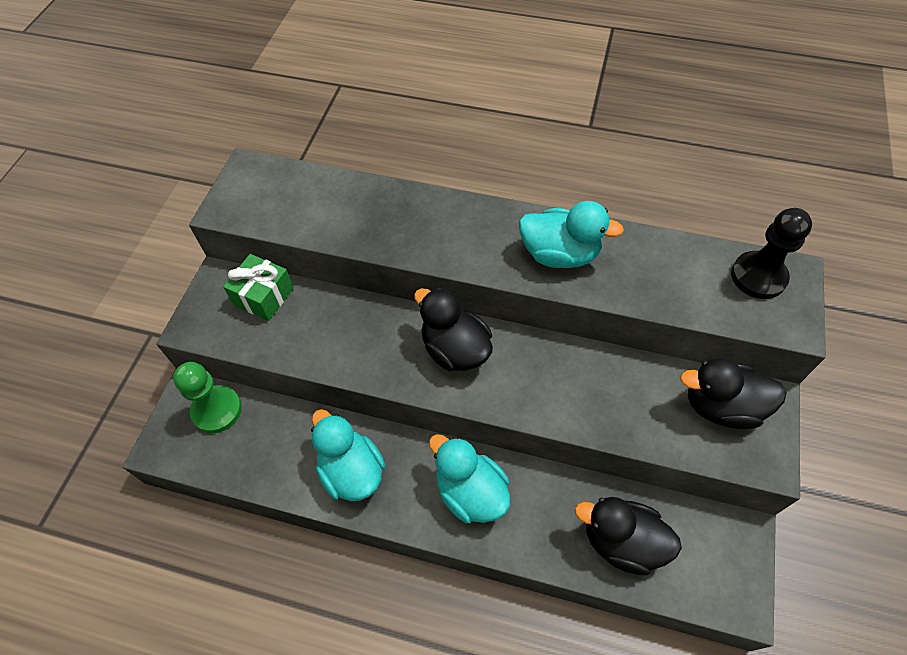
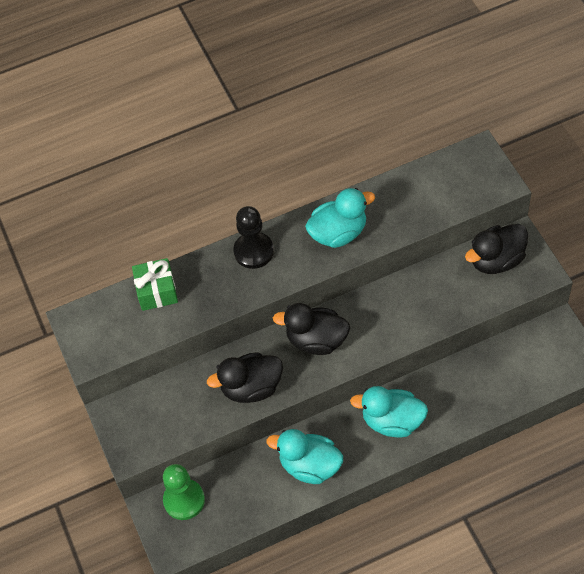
camera: 35 degrees left, 0 degrees up
green gift [223,254,294,321] -> green gift moved to [132,258,178,311]
black duck [575,497,682,575] -> black duck moved to [207,352,283,403]
black pawn [731,208,812,299] -> black pawn moved to [233,206,274,269]

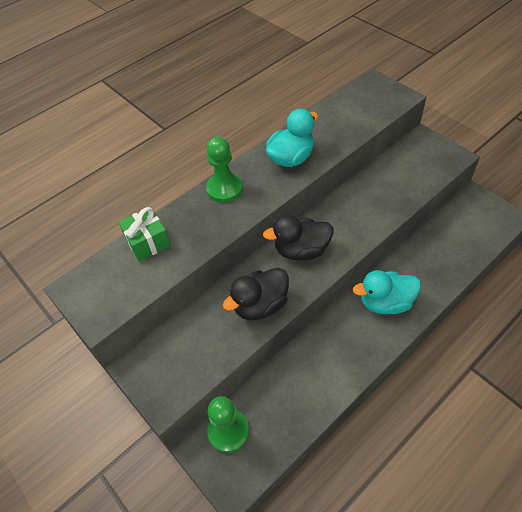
camera: 20 degrees left, 5 degrees down
black pawn [233,206,274,269] -> green pawn [206,137,243,203]
turquoise duck [266,429,343,484] -> none
black duck [465,224,528,274] -> none

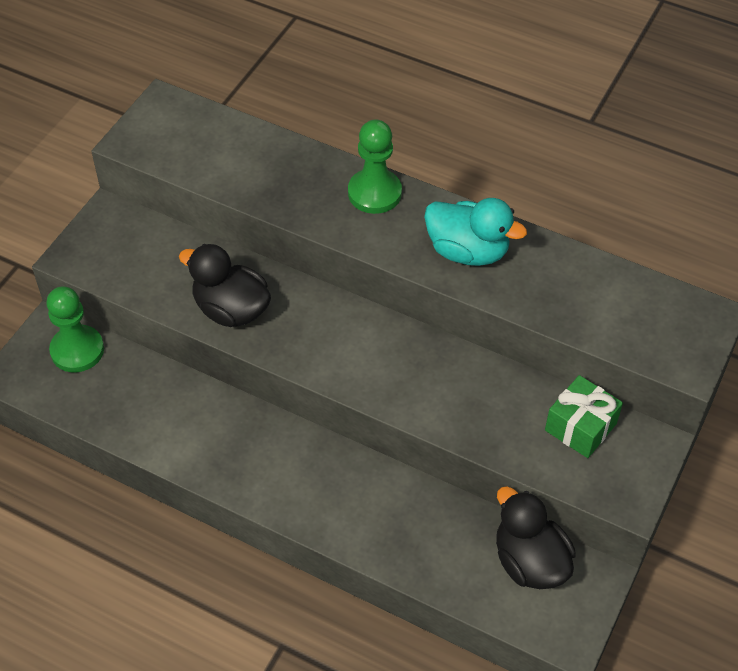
camera: 65 degrees right, 0 degrees up
green gift [118,207,171,262] -> green gift moved to [545,375,623,458]
black duck [263,215,333,261] -> black duck moved to [496,486,576,589]
turquoise duck [353,270,421,314] -> none

